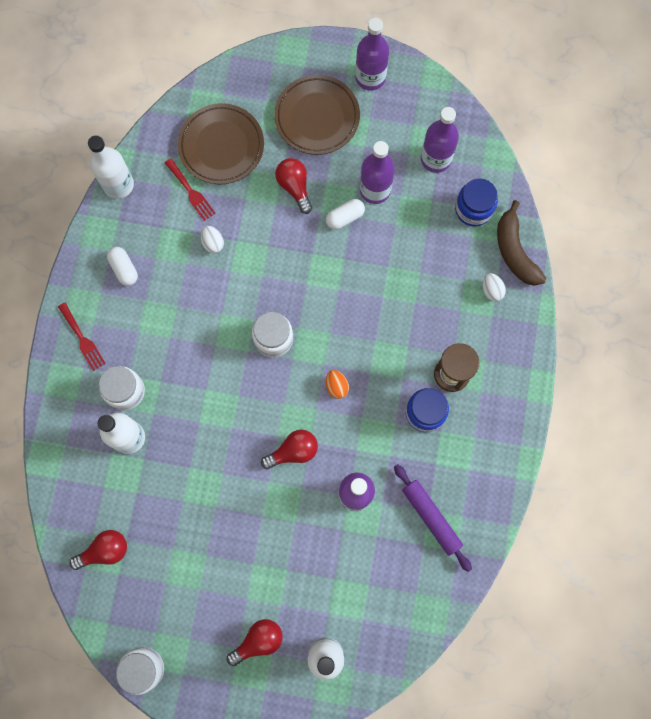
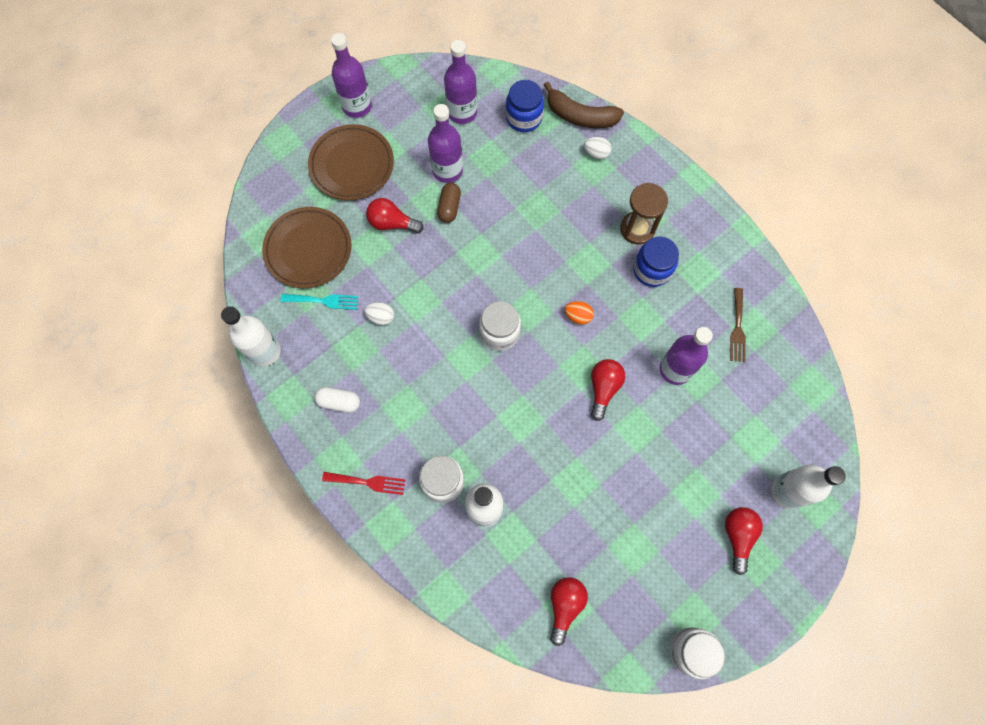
camera: 50 degrees left, 5 degrees down
red fork [165,158,215,221] -> turquoise fork [281,294,359,310]
white capsule [326,199,365,230] -> brown capsule [437,183,461,223]
purple rolling pin [394,464,472,572] -> brown fork [730,288,746,362]

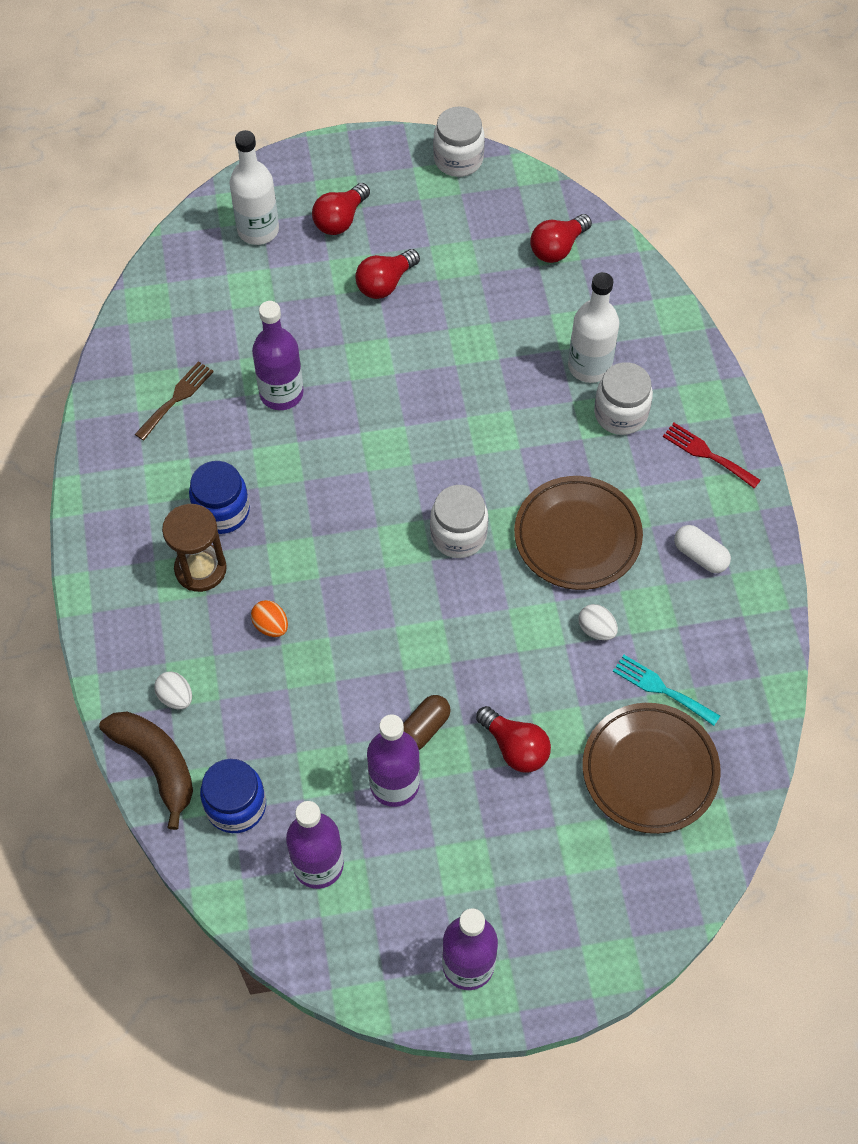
camera: 150 degrees left, 10 degrees down
white bottle [221,306,281,367] -> none
brown plate [308,124,394,200] -> brown plate moved to [514,476,643,590]
orange egg [564,301,594,325] -> orange egg moved to [251,600,288,637]
red light bulb [591,359,625,421] -> red light bulb moved to [355,249,420,299]

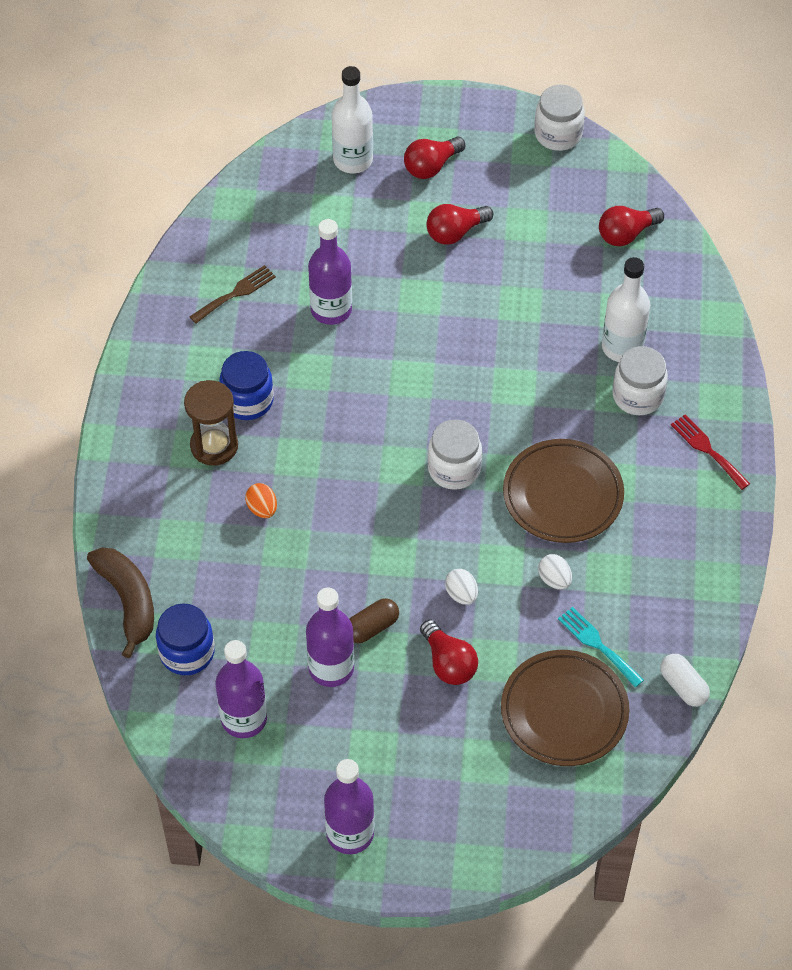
camera: 15 degrees right, 5 degrees down
white egg [154,671,192,709] -> white egg moved to [445,569,478,605]
white capsule [674,525,731,573] -> white capsule moved to [660,654,710,707]

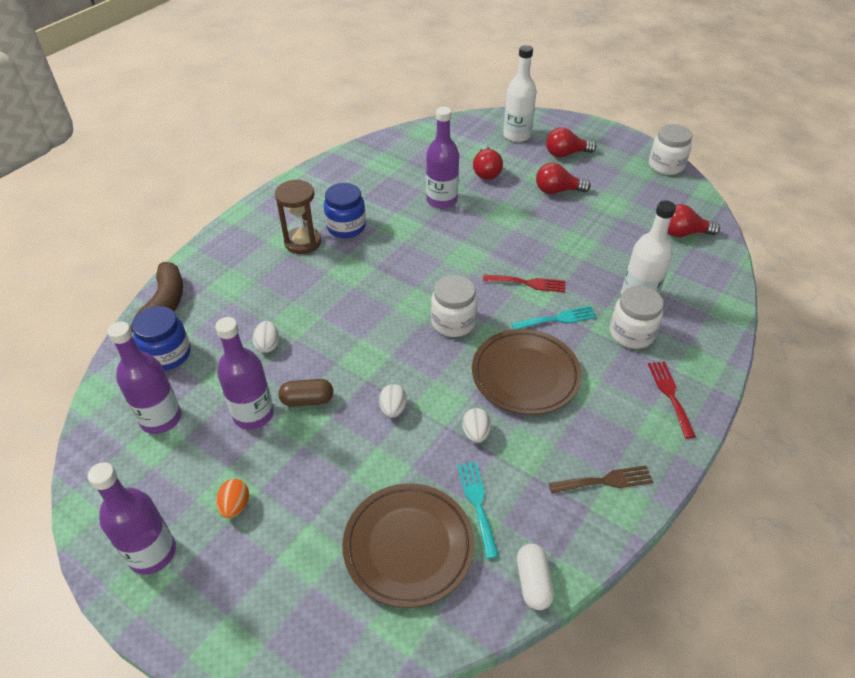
camera: 30 degrees right, 10 degrees down
brown fork [189,265,276,324] -> brown fork moved to [549,466,653,494]
orange egg [245,483,277,518] -> orange egg moved to [216,479,249,518]
red light bulb [420,620,478,685] -> red light bulb moved to [473,146,503,180]
none -> white egg [253,321,279,353]
none -> red fork [483,275,565,292]
none -> turquoise fork [511,306,597,329]

